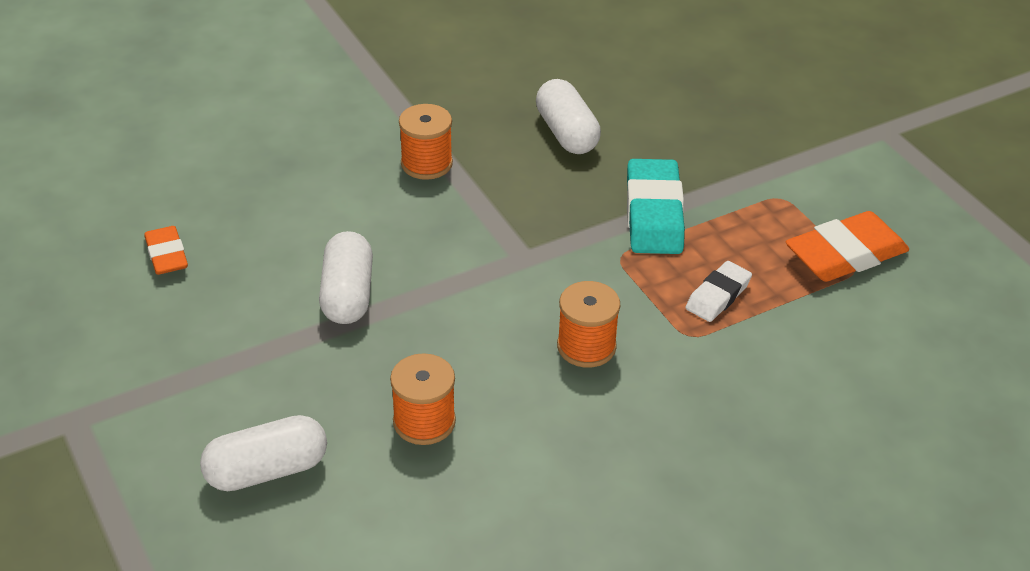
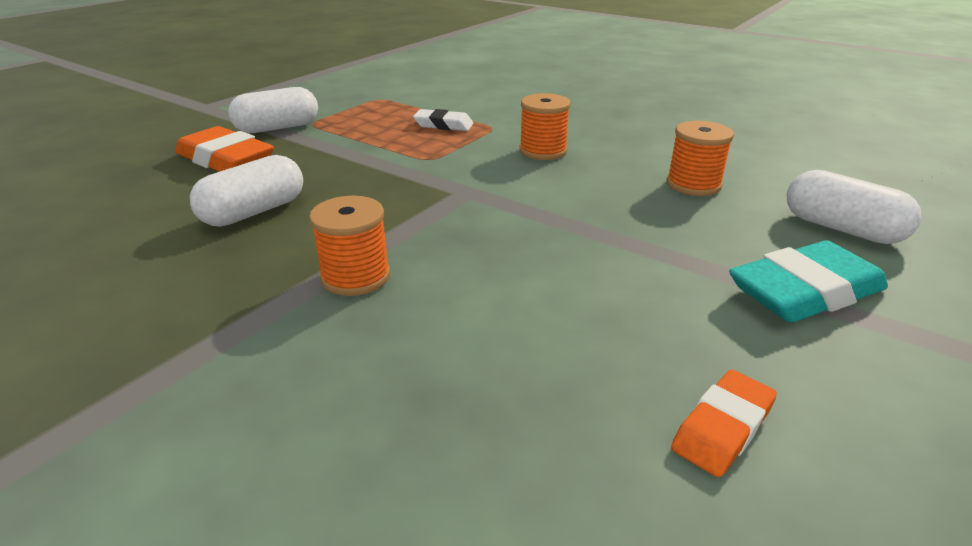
camera: 115 degrees left, 10 degrees down
white capsule [319,231,373,324] -> white capsule moved to [228,87,318,133]
turquoise eraser [627,159,685,254] -> turquoise eraser moved to [729,240,888,322]
orange eraser [786,211,909,282] -> orange eraser moved to [175,126,274,172]

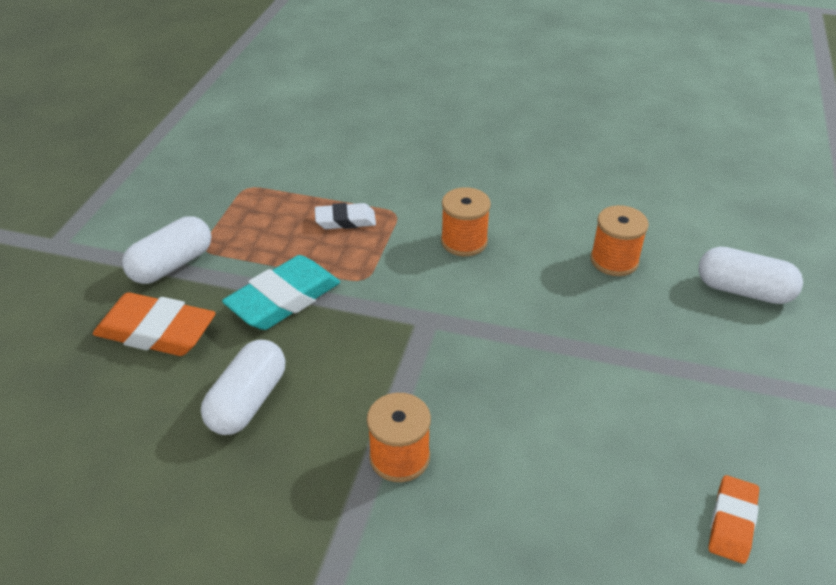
camera: 20 degrees left, 10 degrees up
turquoise eraser [729,240,888,322] -> turquoise eraser moved to [222,255,340,330]

